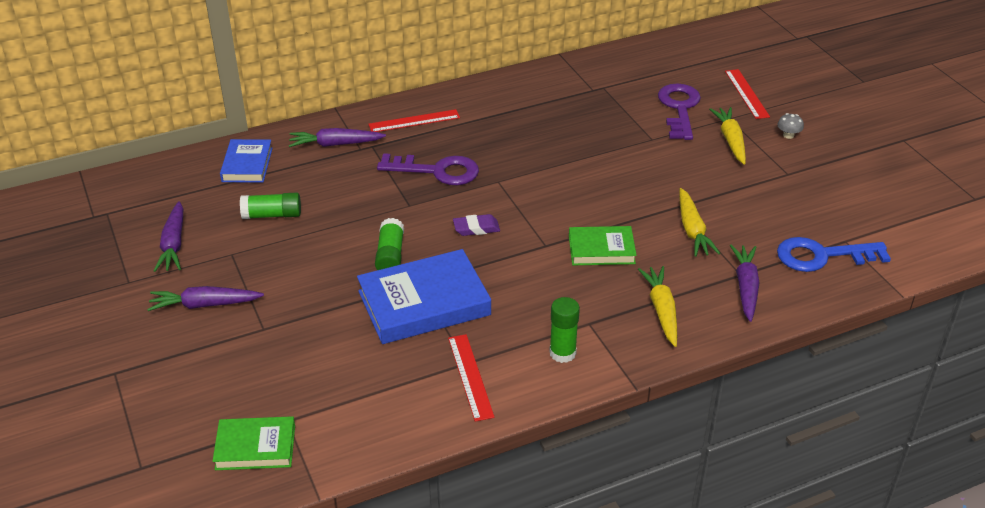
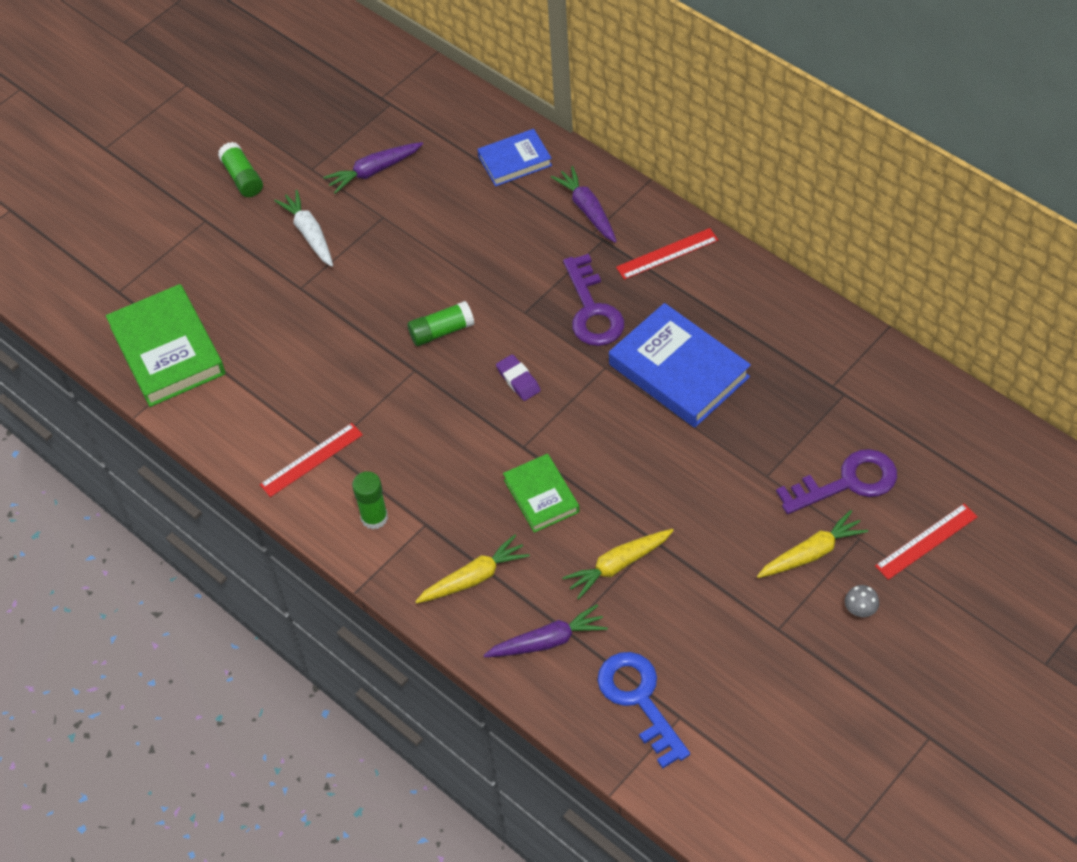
camera: 70 degrees right, 15 degrees up
purple carrot [147,286,264,311] -> white carrot [274,190,333,267]
green book [213,416,295,470] -> green book [106,284,225,407], size x1.71
green glue stick [240,192,301,219] -> green glue stick moved to [218,142,263,197]
blue book [357,249,491,344] -> blue book moved to [609,303,751,428]
red ruler [368,109,460,132] -> red ruler turned 75 degrees counterclockwise [616,228,718,280]

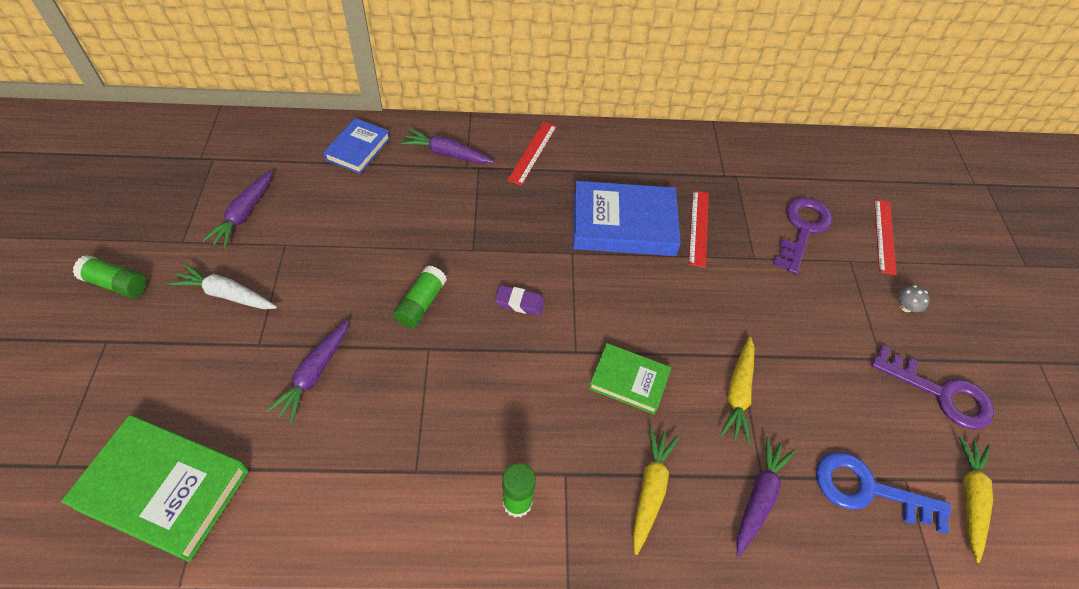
camera: 50 degrees left, 0 degrees up
red ruler [260,423,363,497] -> red ruler moved to [689,191,709,268]
purple key [563,254,624,346] -> purple key moved to [871,345,994,429]
yellow carrot [757,510,868,578] -> yellow carrot moved to [959,436,993,563]
none -> purple carrot [266,320,349,423]

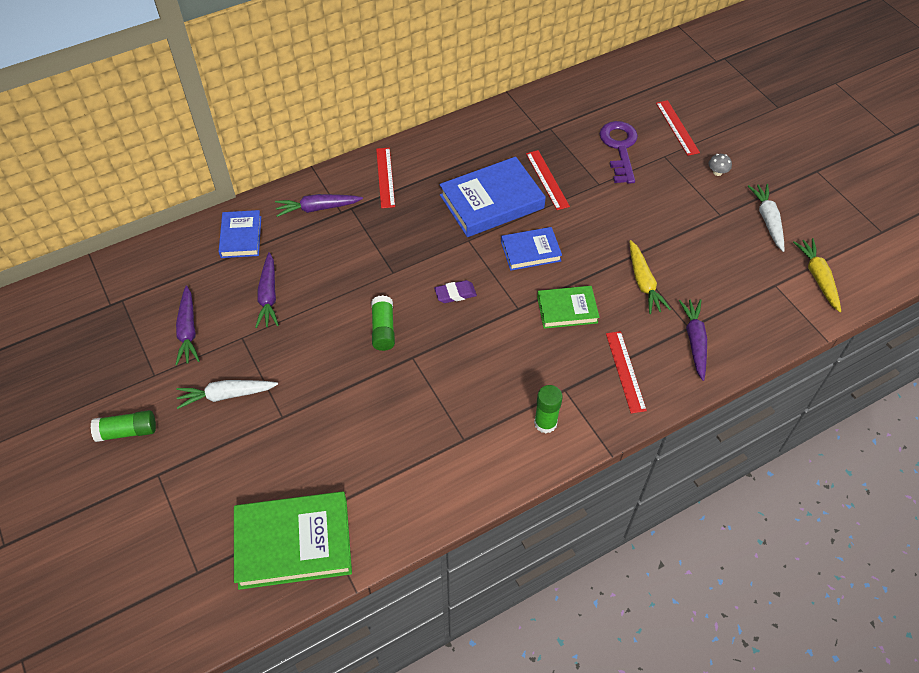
camera: 25 degrees left, 0 degrees up
purple carrot [266,320,349,423] -> purple carrot moved to [255,252,279,328]
yellow carrot [632,427,679,555] -> red ruler [606,331,647,413]
blue key [816,452,951,534] -> none
purple key [871,345,994,429] -> white carrot [748,184,785,252]
none -> blue book [501,227,562,271]

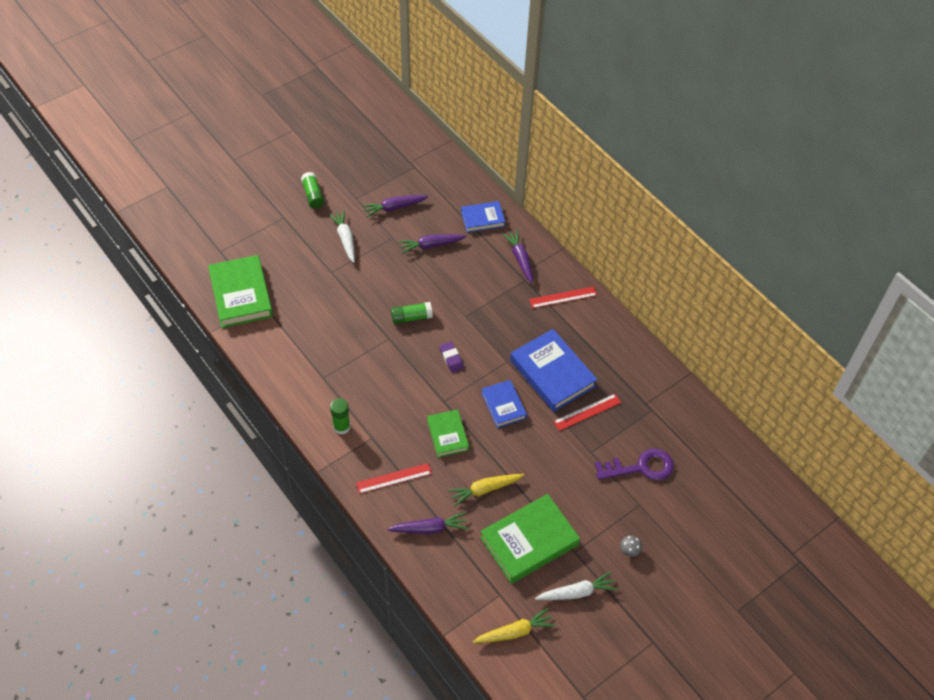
camera: 80 degrees right, 0 degrees up
red ruler [656,100,700,156] -> none
none -> green book [480,494,580,584]

